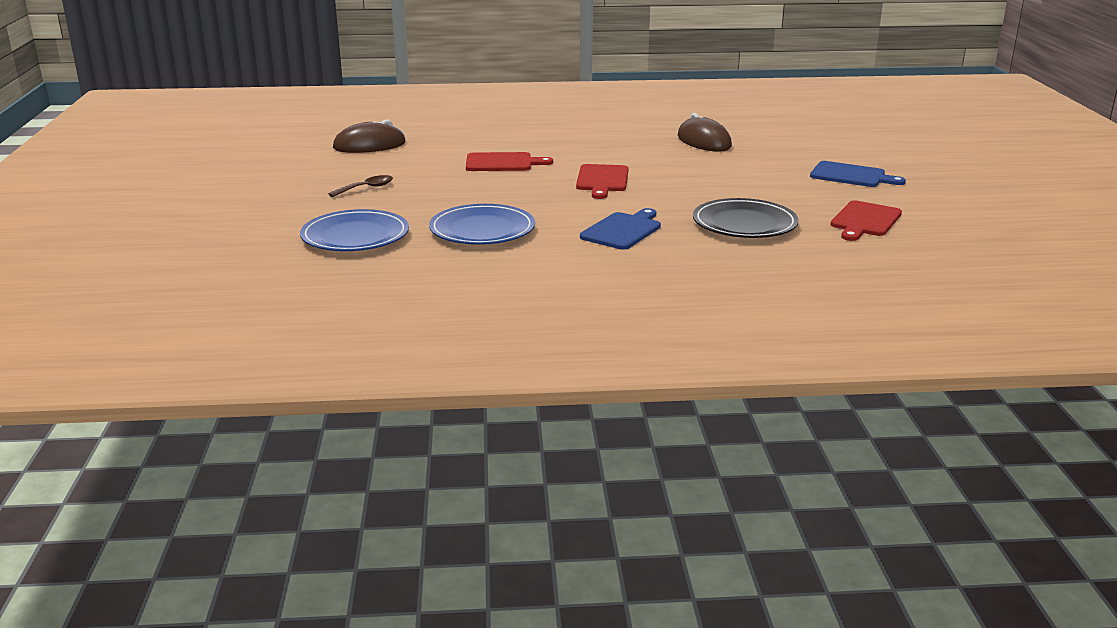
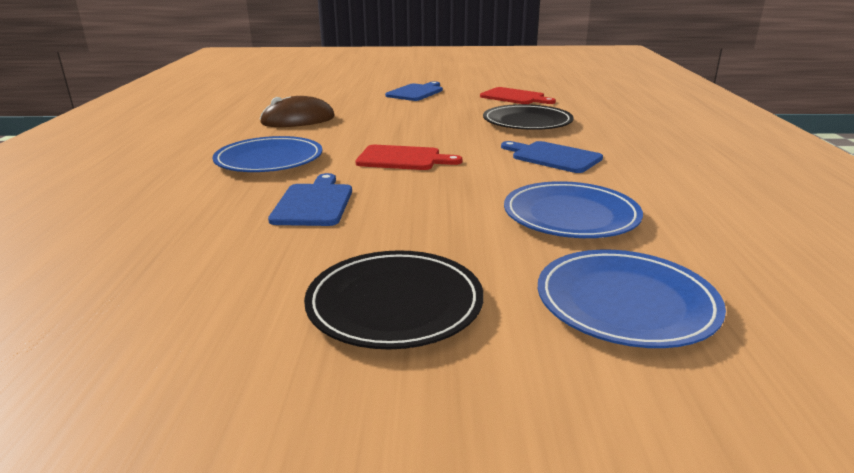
camera: 85 degrees left, 0 degrees up
brown spoon [328,175,393,197] -> black plate [304,250,484,349]
brown mouse [333,120,406,153] -> none
red cutting board [466,152,553,171] -> blue cutting board [268,173,352,226]
none -> blue plate [212,136,322,172]

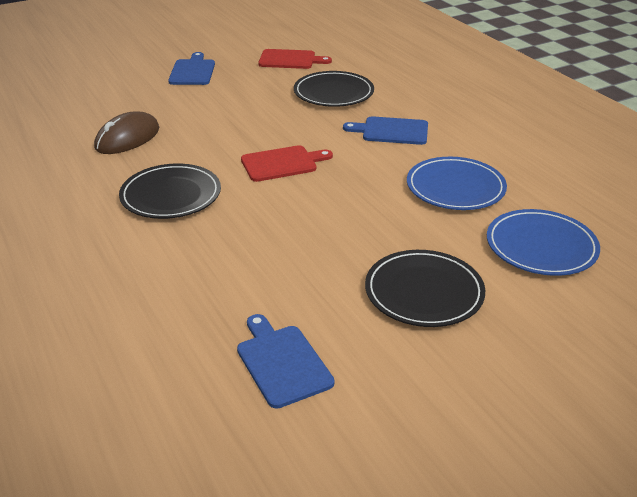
camera: 30 degrees left, 10 degrees up
blue plate [212,136,322,172] -> black plate [119,164,221,219]
blue cutting board [268,173,352,226] -> blue cutting board moved to [237,314,334,409]

